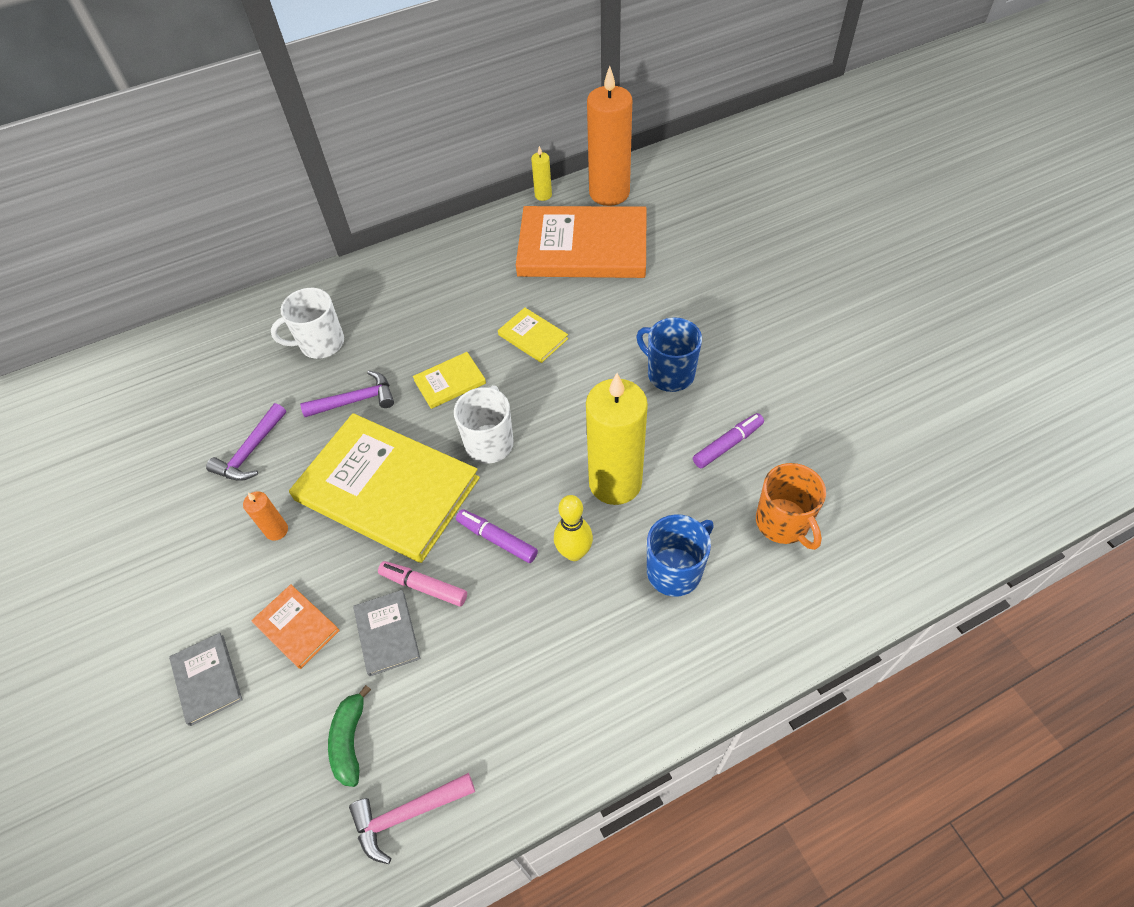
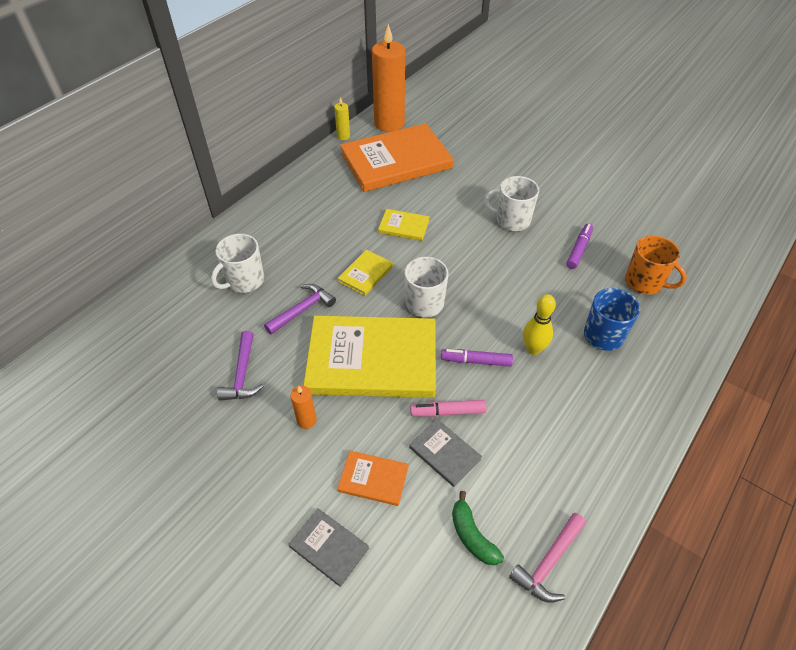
camera: 30 degrees left, 5 degrees down
yellow candle [586,373,648,505] -> none
blue mug [637,317,702,392] -> white mug [484,176,539,231]

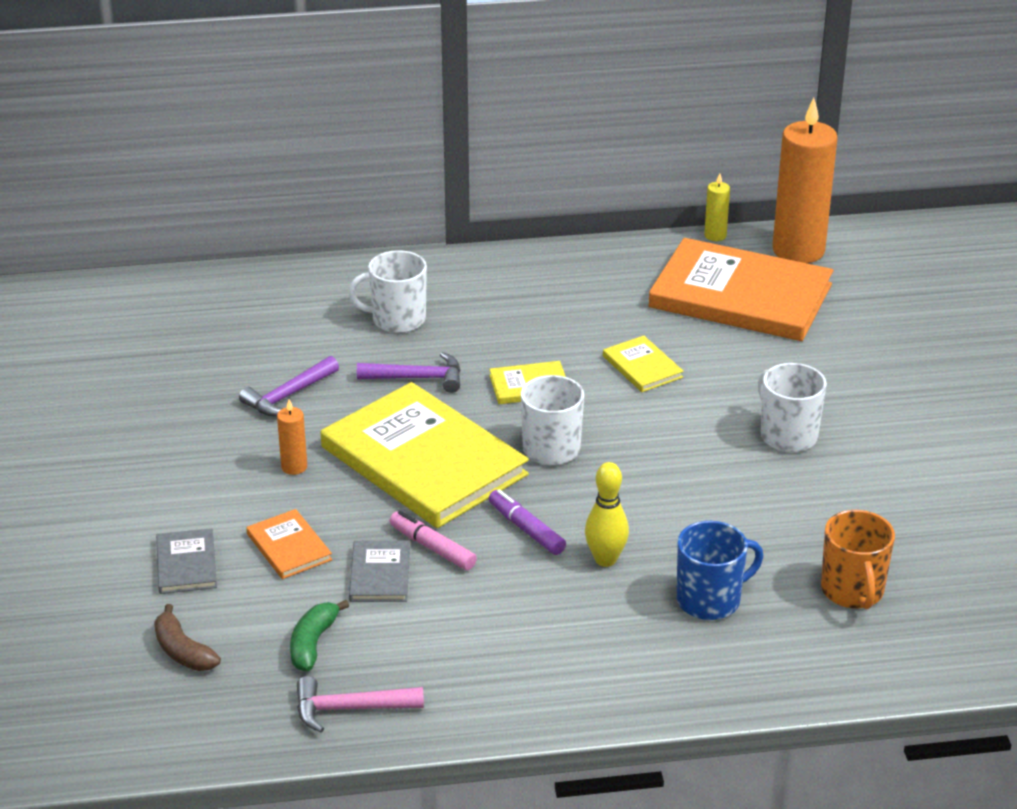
camera: 45 degrees right, 15 degrees down
purple marker [566,223,593,269] -> none
none -> brown banana [154,604,221,671]

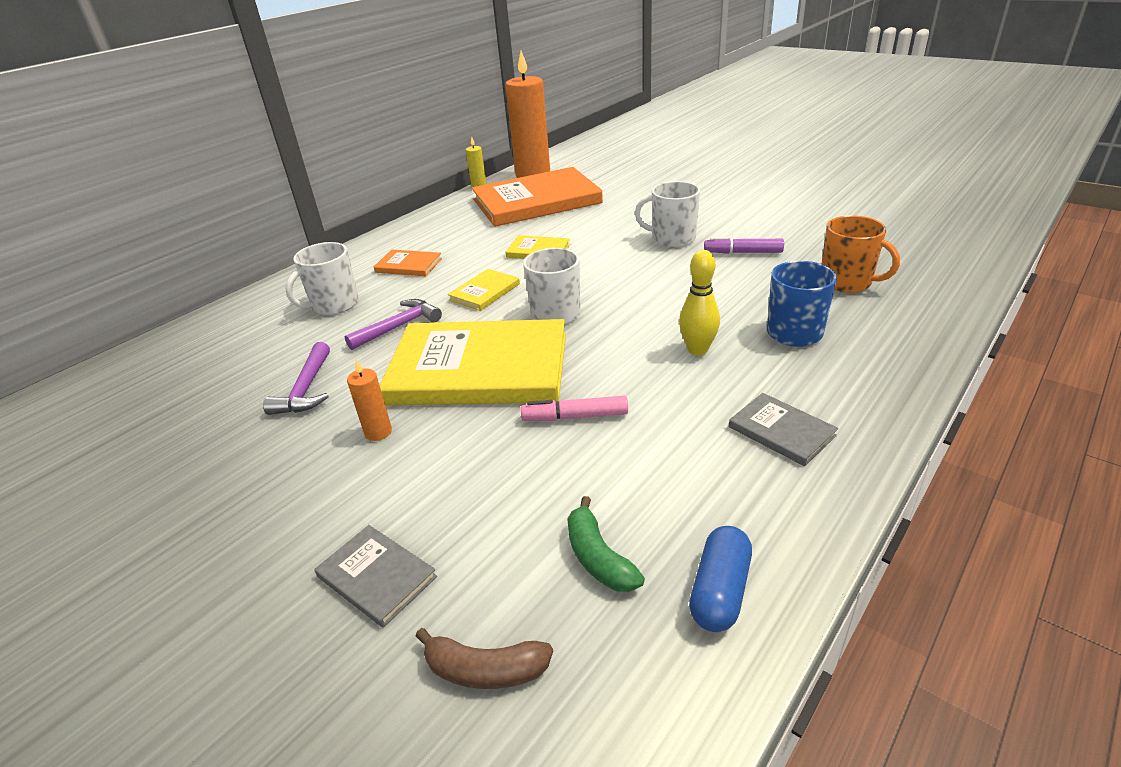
camera: 40 degrees left, 0 degrees up
orange book [246,509,332,579] -> orange book moved to [374,250,442,276]
pink hammer [297,676,424,733] -> blue capsule [689,526,752,632]
grey book [349,540,410,602] -> grey book moved to [729,393,838,466]
purple marker [488,489,566,555] -> purple marker moved to [704,237,784,254]

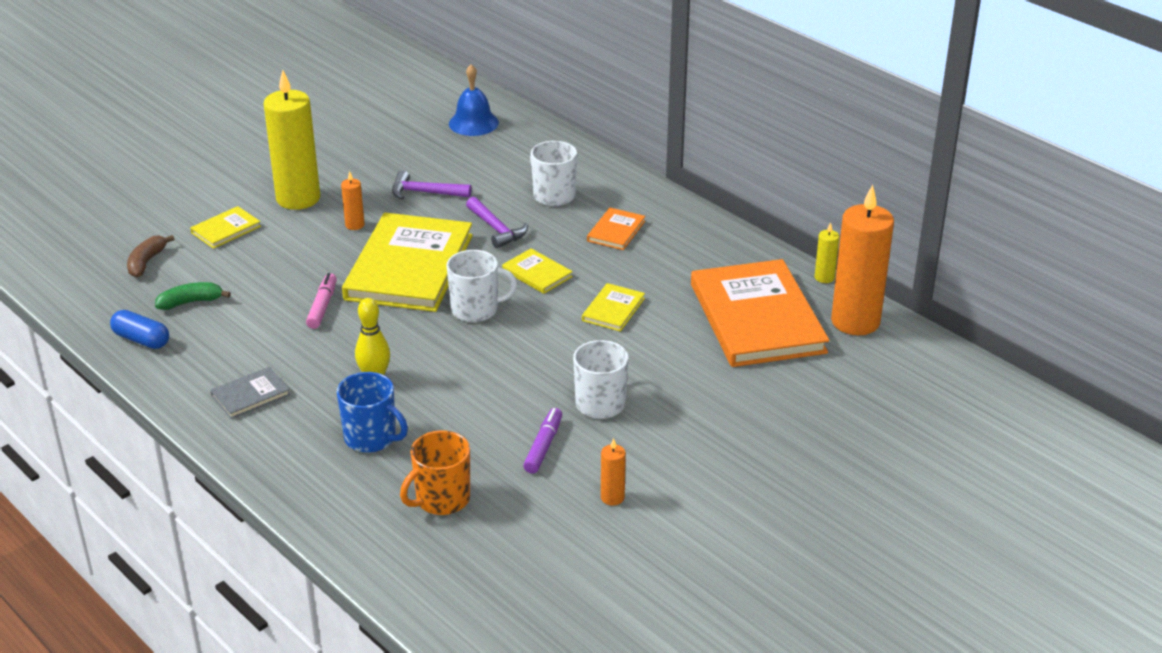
camera: 95 degrees right, 0 degrees up
grey book [314,525,437,628] -> yellow book [190,206,261,249]
none -> yellow candle [264,70,320,210]
none -> blue bell [449,64,499,136]
none -> orange candle [601,438,626,506]

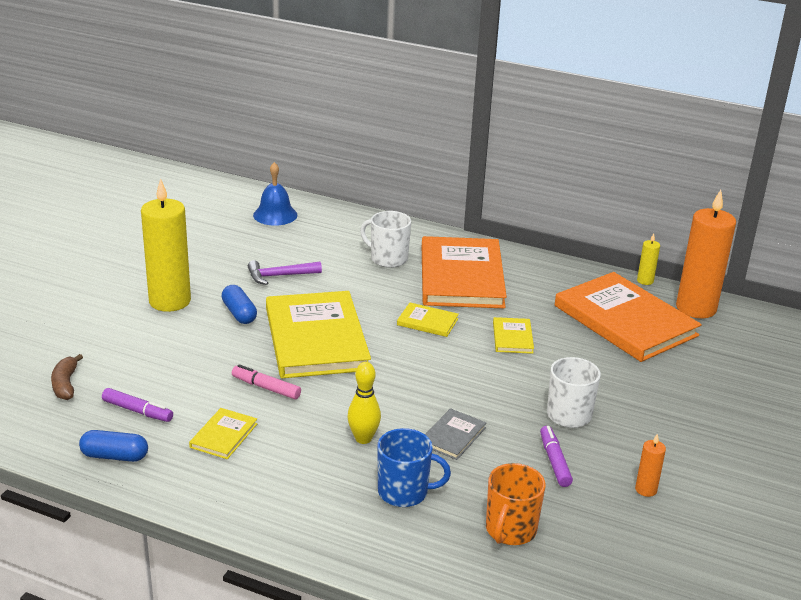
camera: 25 degrees left, 5 degrees down
green banana [155,282,231,310] -> purple marker [102,388,173,422]
yellow book [190,206,261,249] -> yellow book moved to [189,408,257,459]
grey book [210,367,290,419] -> grey book moved to [425,408,486,460]
pink marker [306,273,337,329] -> pink marker turned 45 degrees counterclockwise [232,364,301,399]
orange candle [341,171,365,230] -> blue capsule [221,285,257,324]
white mug [446,250,517,322] -> none
purple hammer [466,197,528,248] -> none
orange book [587,208,645,250] -> orange book [422,236,507,308], size x2.32

